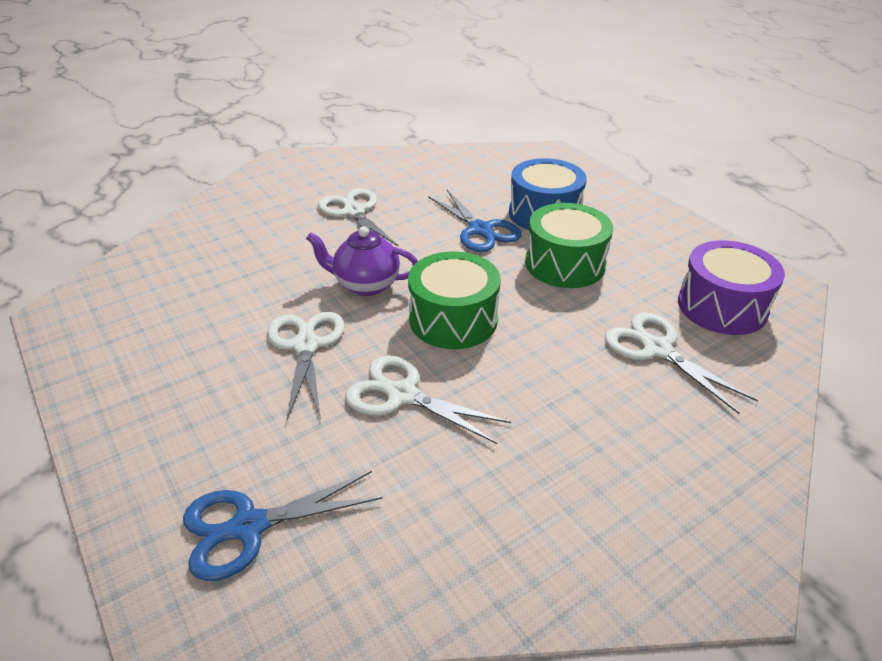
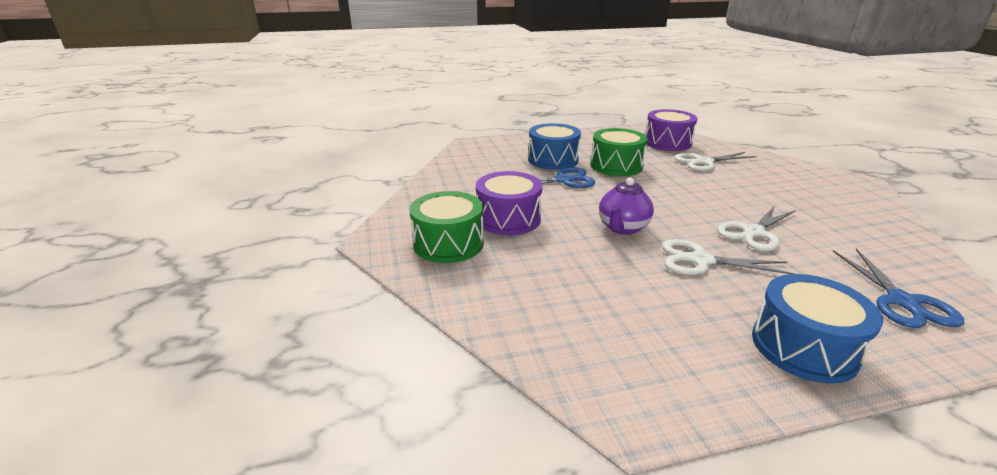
camera: 70 degrees left, 10 degrees down
white scissors [318,189,399,247] -> purple drum [476,171,543,235]
green drum [408,252,501,349] -> green drum moved to [410,191,484,263]
none -> blue drum [752,274,883,384]

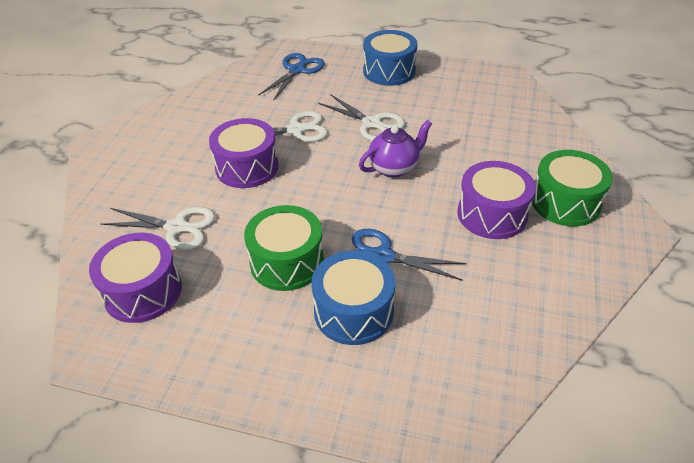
camera: 150 degrees left, 15 degrees up
none -> purple drum [209,118,279,188]

